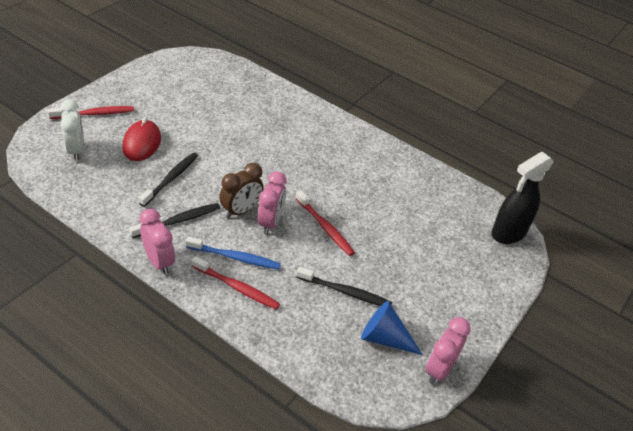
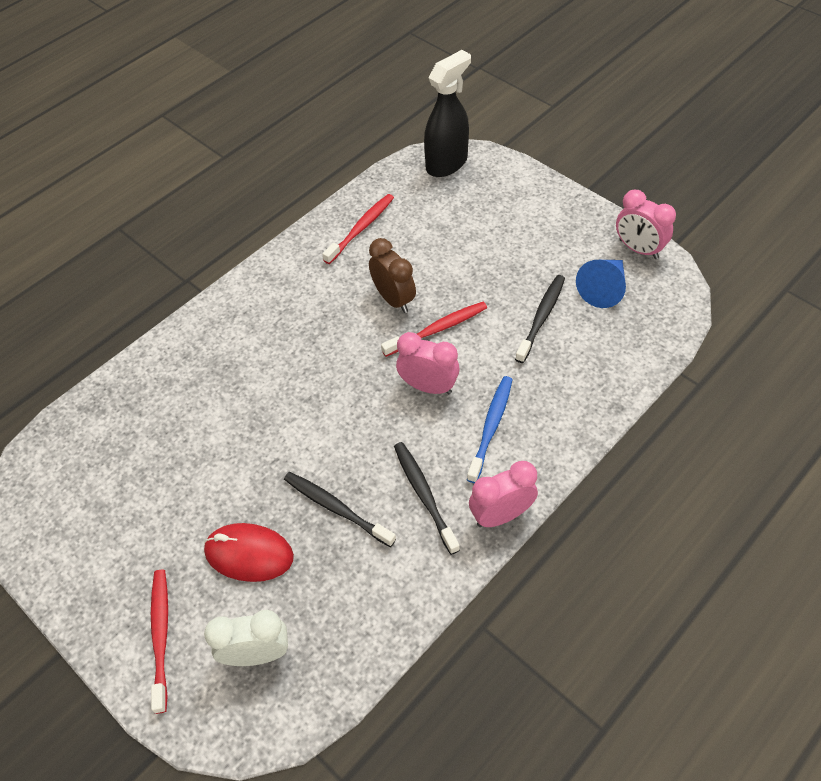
camera: 75 degrees left, 10 degrees up
red toothbrush [192,256,280,310] -> red toothbrush moved to [322,194,394,264]
brown clock [219,163,264,218] -> brown clock moved to [369,238,416,313]
black spray bottle [491,152,554,244] -> black spray bottle turned 105 degrees counterclockwise [424,50,471,177]

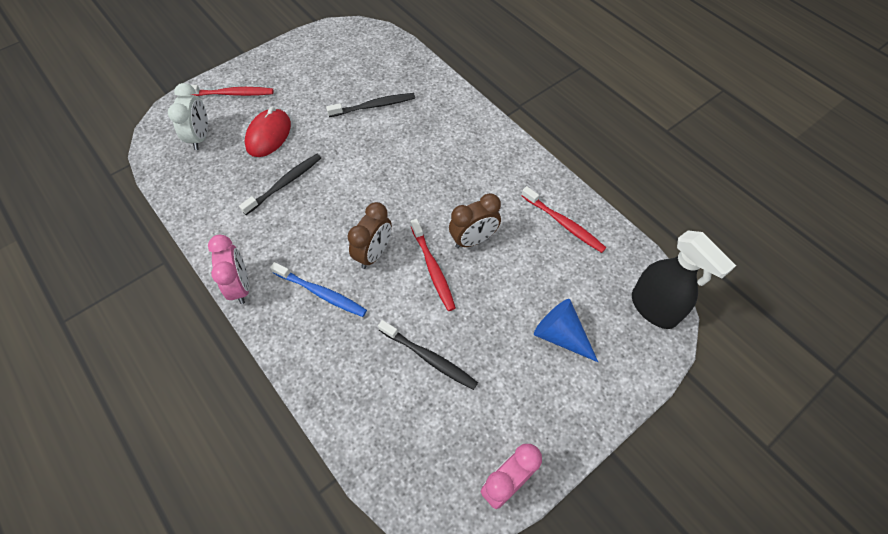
camera: 95 degrees right, 5 degrees up
black toothbrush [394,442,460,555] -> black toothbrush moved to [326,93,415,117]
pink clock [396,332,459,394] -> brown clock [348,202,392,269]
blue cone [576,260,626,308] -> blue cone moved to [534,299,598,362]

